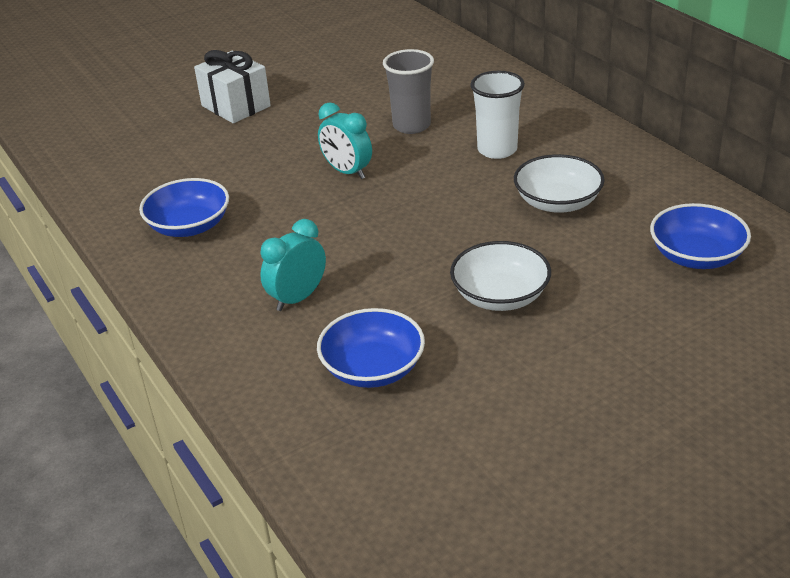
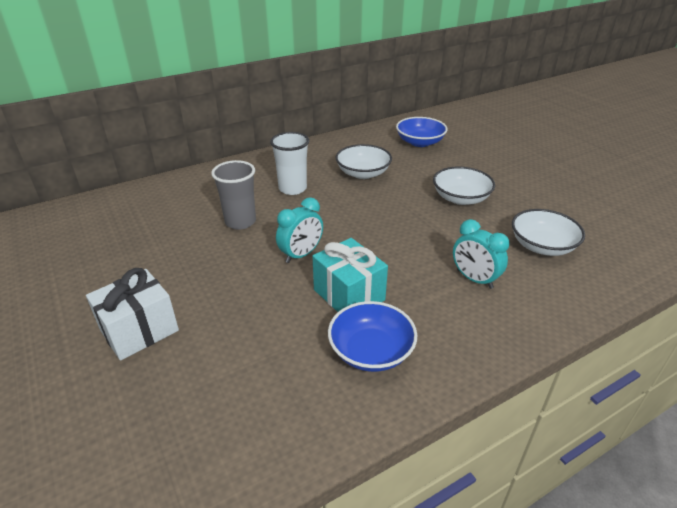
camera: 90 degrees left, 0 degrees up
blue bowl [317,308,425,388] -> white bowl [512,209,585,256]
none -> turquoise gift [313,238,388,312]

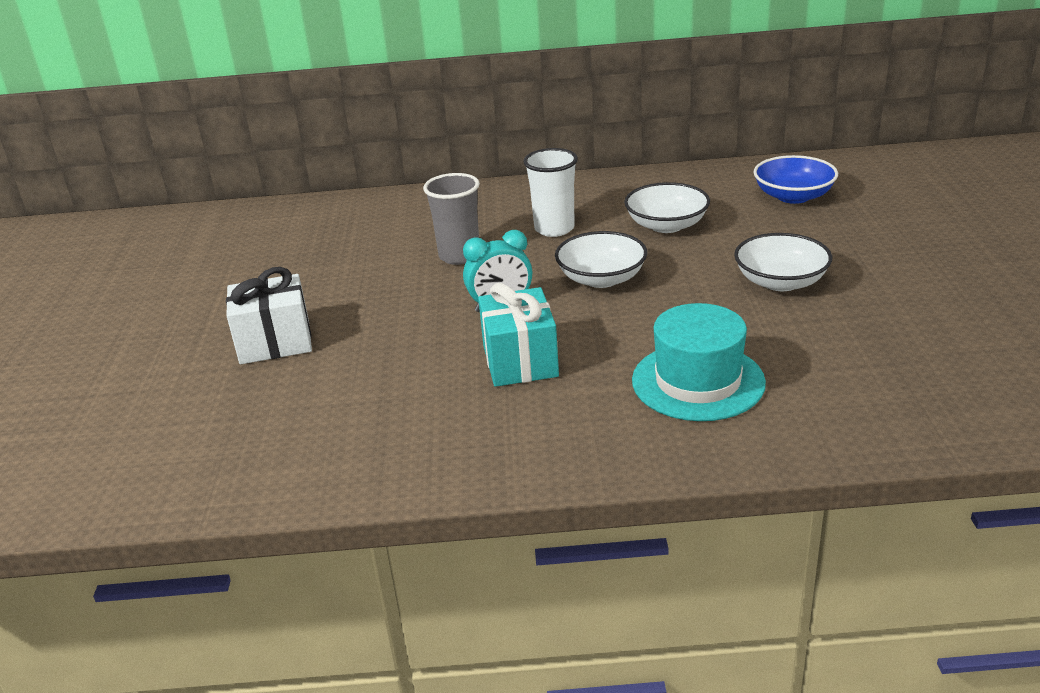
camera: 30 degrees right, 5 degrees down
blue bowl [328,301,417,372] -> none
turquoise clock [453,219,510,289] -> turquoise hat [632,303,766,421]
white bowl [512,209,585,256] -> white bowl moved to [555,231,647,288]

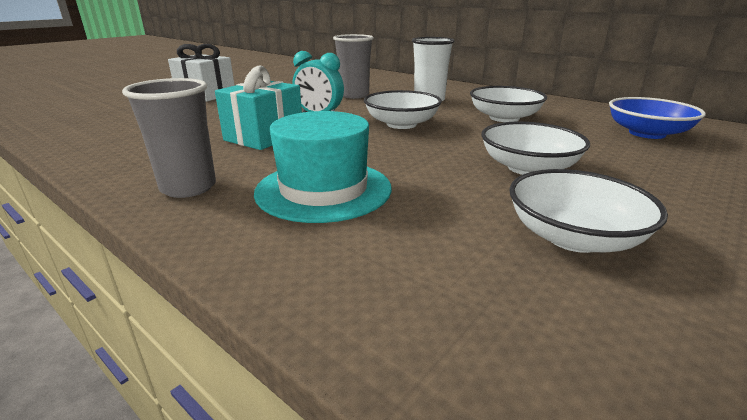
camera: 40 degrees right, 5 degrees down
none -> grey cup [122,78,216,198]
none -> white bowl [509,169,668,253]

